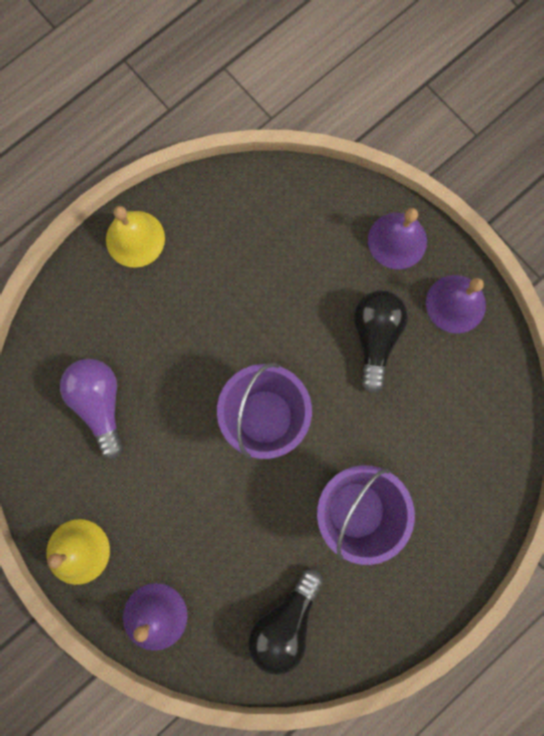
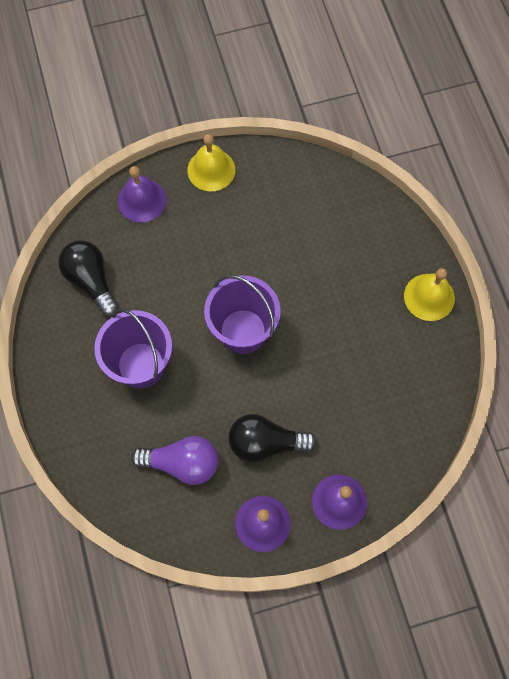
camera: 115 degrees right, 10 degrees down
purple light bulb [60,359,123,459] -> purple light bulb moved to [131,436,219,485]
black light bulb [353,290,408,393] -> black light bulb turned 150 degrees clockwise [228,414,317,462]

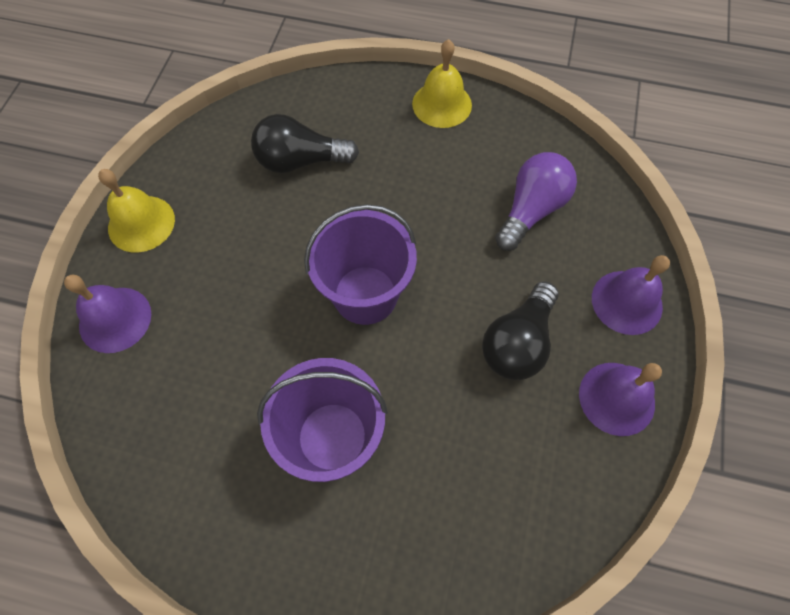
camera: 60 degrees left, 5 degrees down
black light bulb [58,240,119,317] -> black light bulb moved to [251,114,359,173]
purple light bulb [131,436,219,485] -> purple light bulb moved to [495,152,577,251]

